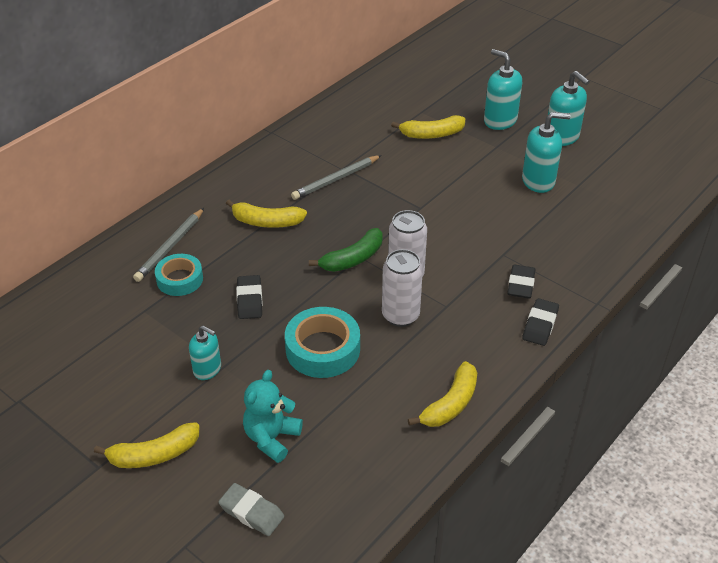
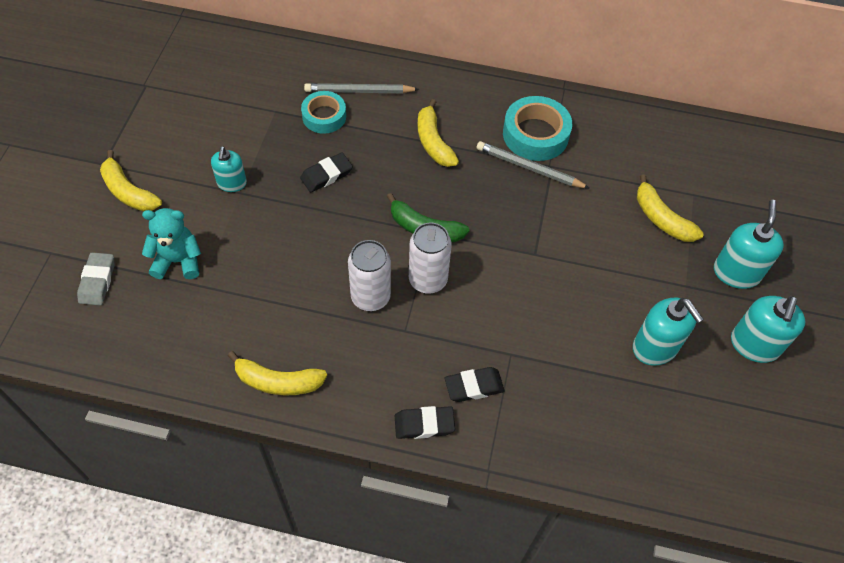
camera: 60 degrees right, 15 degrees up
turquoise tape [285,307,360,378] -> turquoise tape moved to [503,96,572,161]

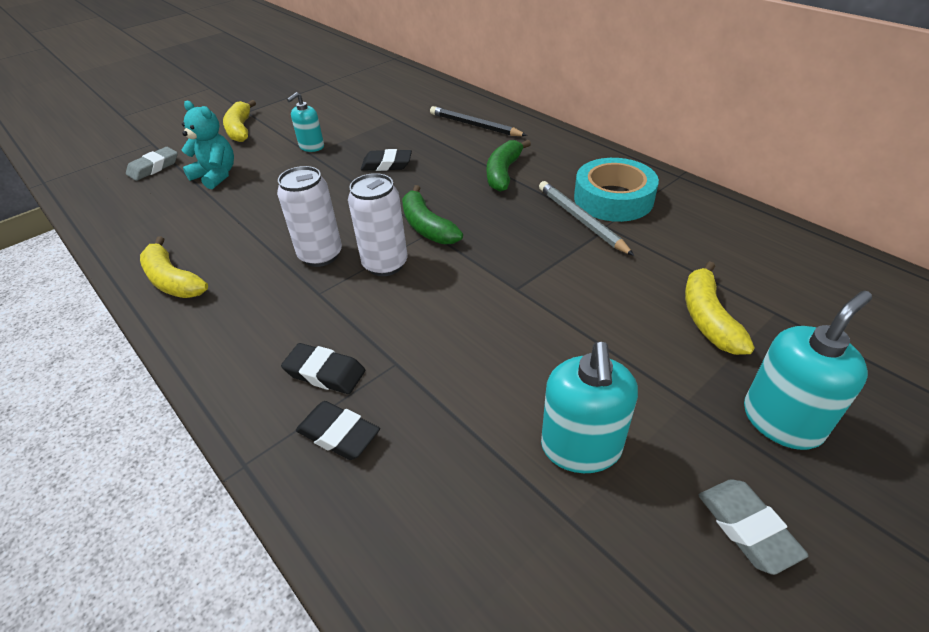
camera: 40 degrees right, 15 degrees down
turquoise tape [301,91,346,134] -> none
grey pencil [304,83,419,93] -> black pencil [430,106,527,136]
black eraser [395,406,455,439] -> black eraser moved to [296,401,380,460]
yellow banana [418,99,459,167] -> green banana [487,140,531,192]
turquoise soap dispenser [731,296,805,363] -> grey eraser [699,479,809,575]

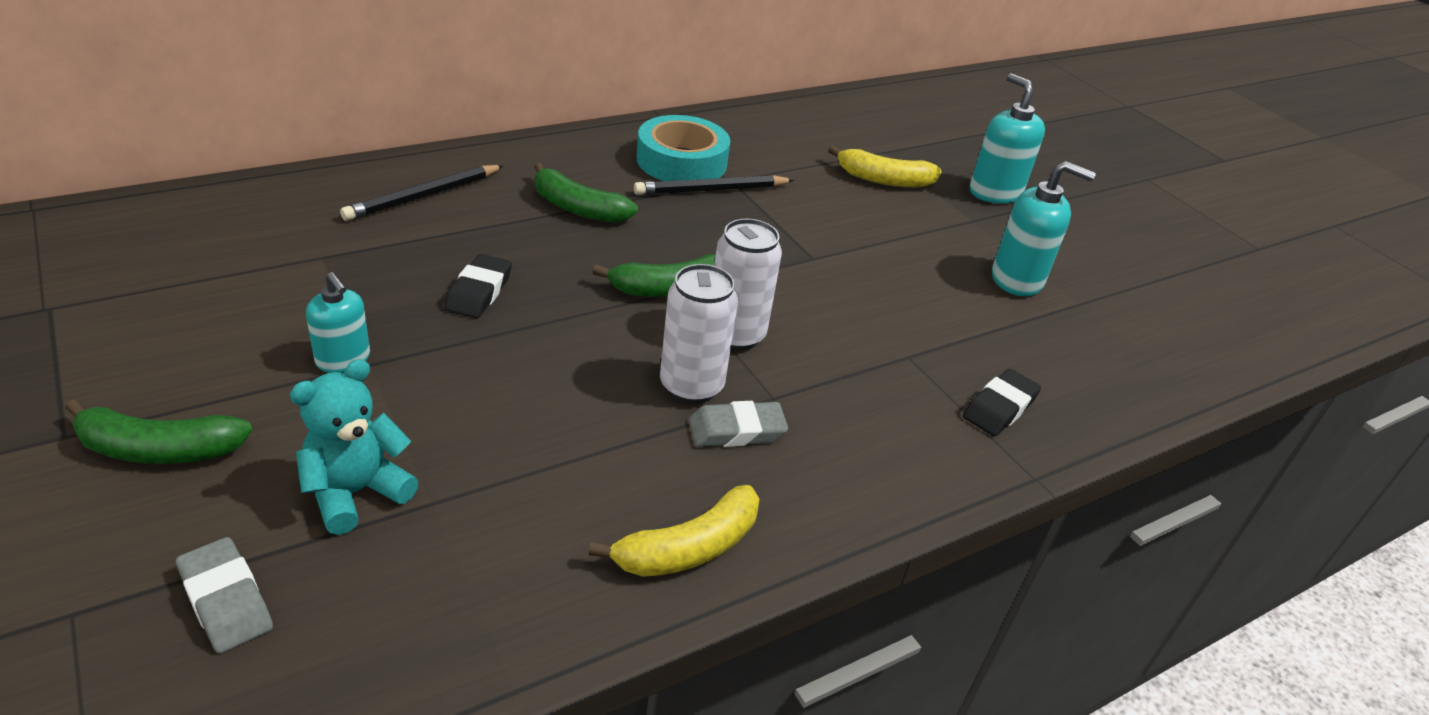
camera: 85 degrees left, 5 degrees down
yellow banana [223,100,256,142] -> green banana [65,399,253,464]
black eraser [281,343,365,394] -> none
grey pencil [539,181,634,256] -> black pencil [634,175,794,195]
grey eraser [699,479,809,575] -> grey eraser moved to [689,401,788,447]

